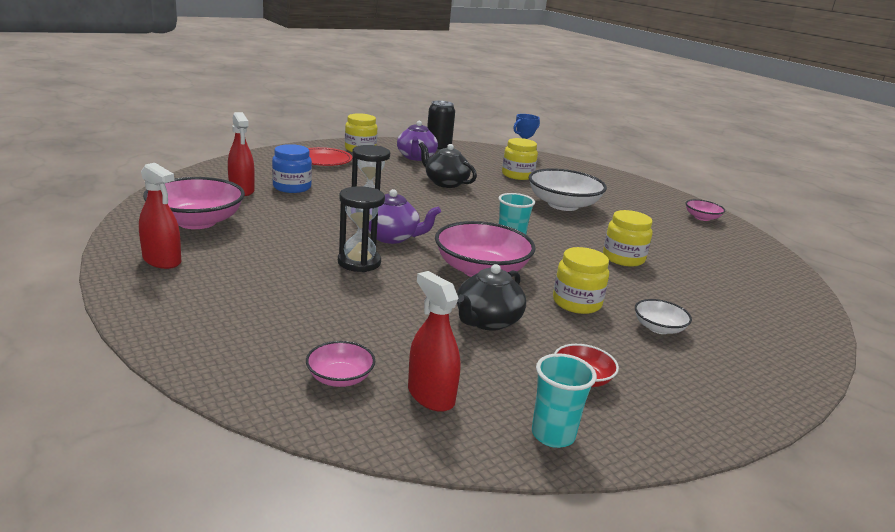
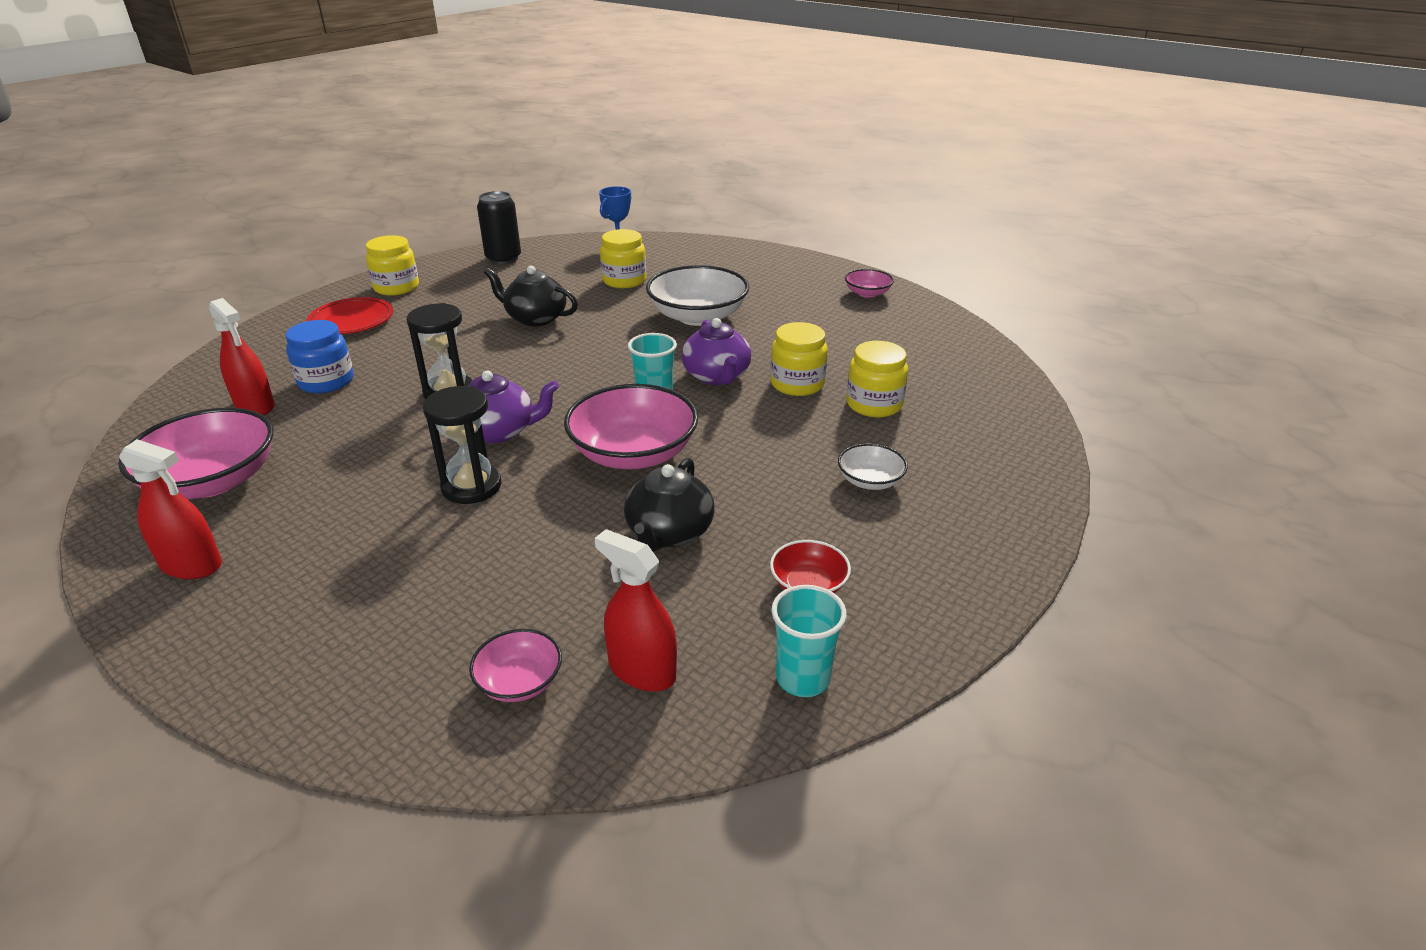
camera: 15 degrees left, 10 degrees up
purple teapot [397,121,438,161] -> purple teapot moved to [681,318,751,385]
yellow jar [553,247,609,314] -> yellow jar moved to [846,341,908,417]

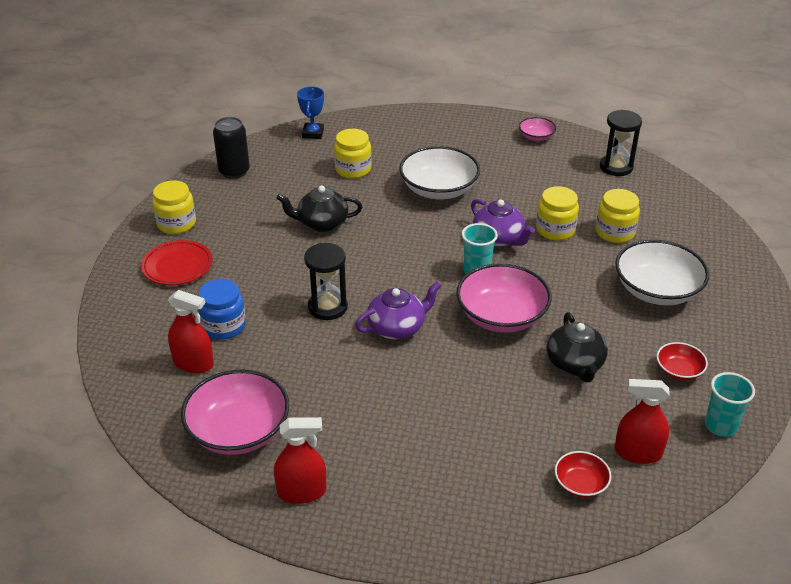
camera: 25 degrees left, 5 degrees up
black hourglass [423,386,501,504] -> black hourglass moved to [600,110,642,176]
pink bowl [469,629,562,702] -> red bowl [555,451,611,498]
white bowl [838,444,908,490] -> white bowl [615,240,709,305], size x2.00

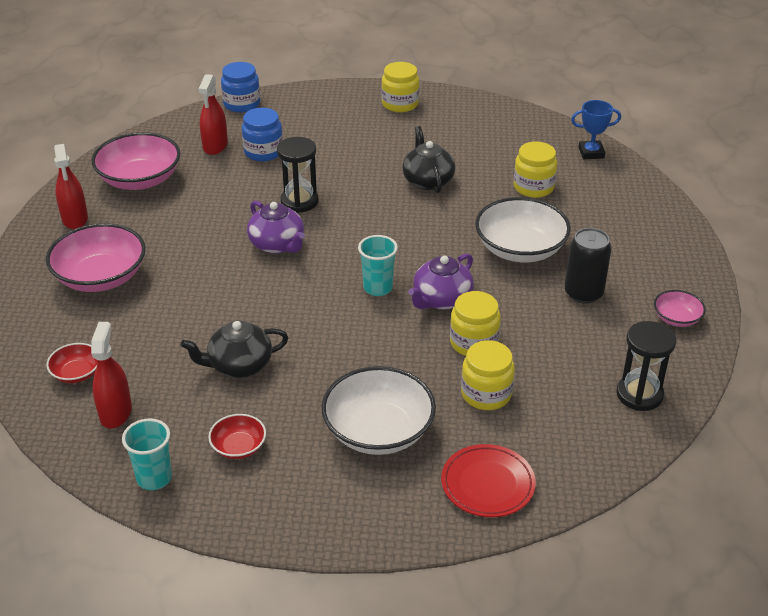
camera: 80 degrees right, 0 degrees up
red plate [141,240,213,285] -> red plate moved to [441,444,536,517]
black can [213,117,250,179] -> black can moved to [565,228,612,304]
pink bowl [456,263,552,333] -> pink bowl moved to [46,223,146,292]
none -> blue jar [221,62,260,113]

